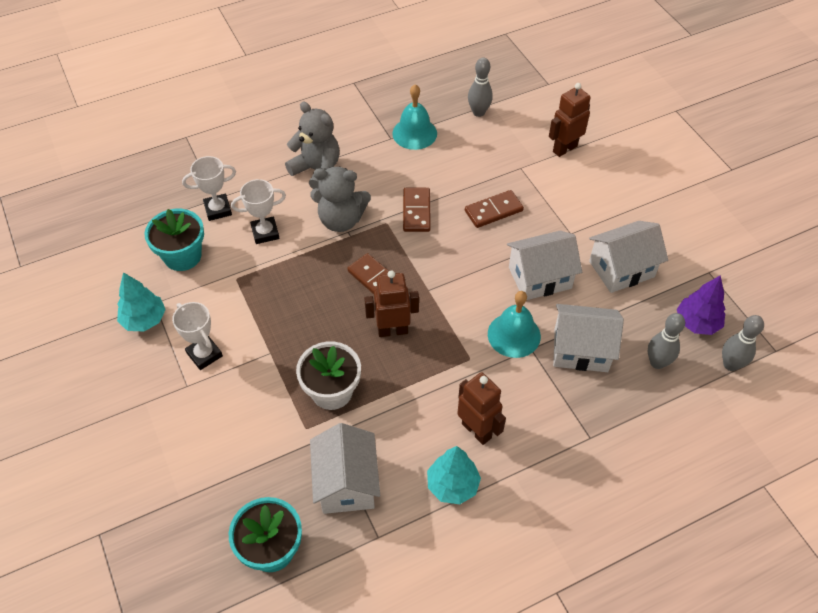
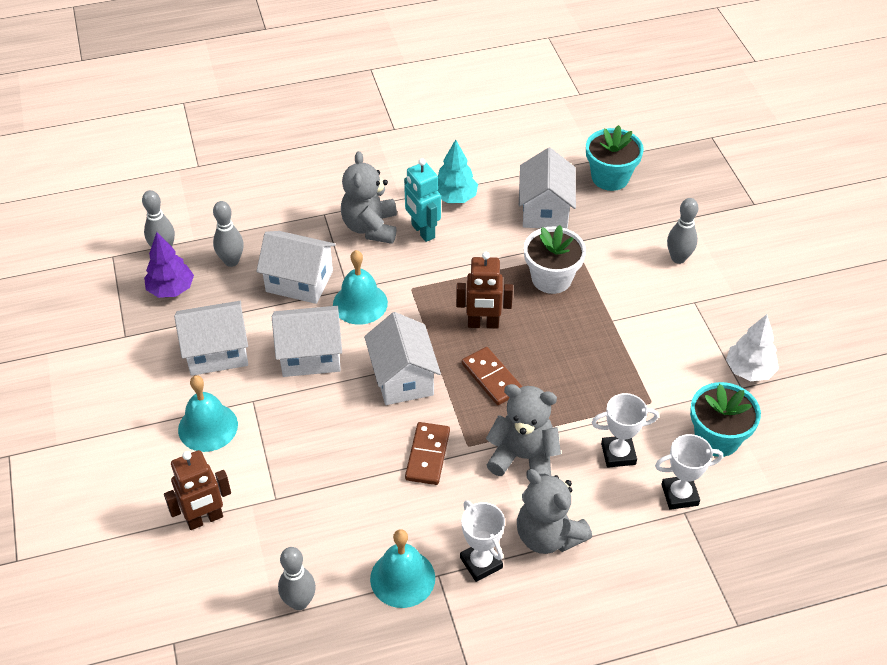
camera: 170 degrees left, 5 degrees down
turquoise tree [117,272,166,331] -> white tree [726,314,779,381]
white trophy [172,302,223,370] -> white trophy moved to [460,500,505,582]
brown robot [457,372,506,445] -> turquoise robot [404,158,441,242]
brown domino [465,190,524,228] -> none
none -> turquoise bell [178,375,238,452]
none -> grey teddy bear [341,151,397,244]
none -> white house [364,312,441,405]
none -> grey bowling pin [667,198,698,264]

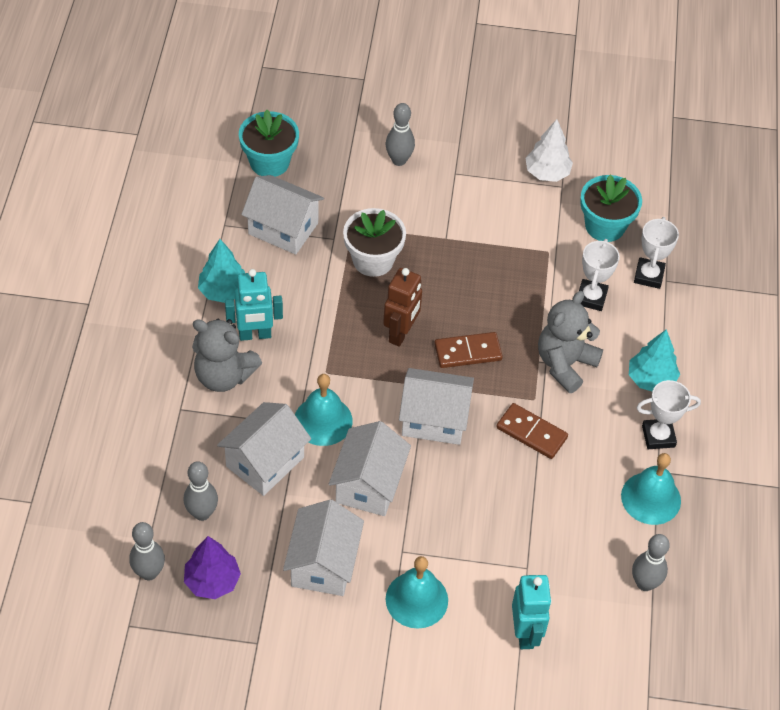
camera: 70 degrees left, 5 degrees up
brown robot [164,450,231,530] -> turquoise robot [512,575,552,649]
grey teddy bear [517,469,592,554] -> turquoise tree [629,329,680,391]

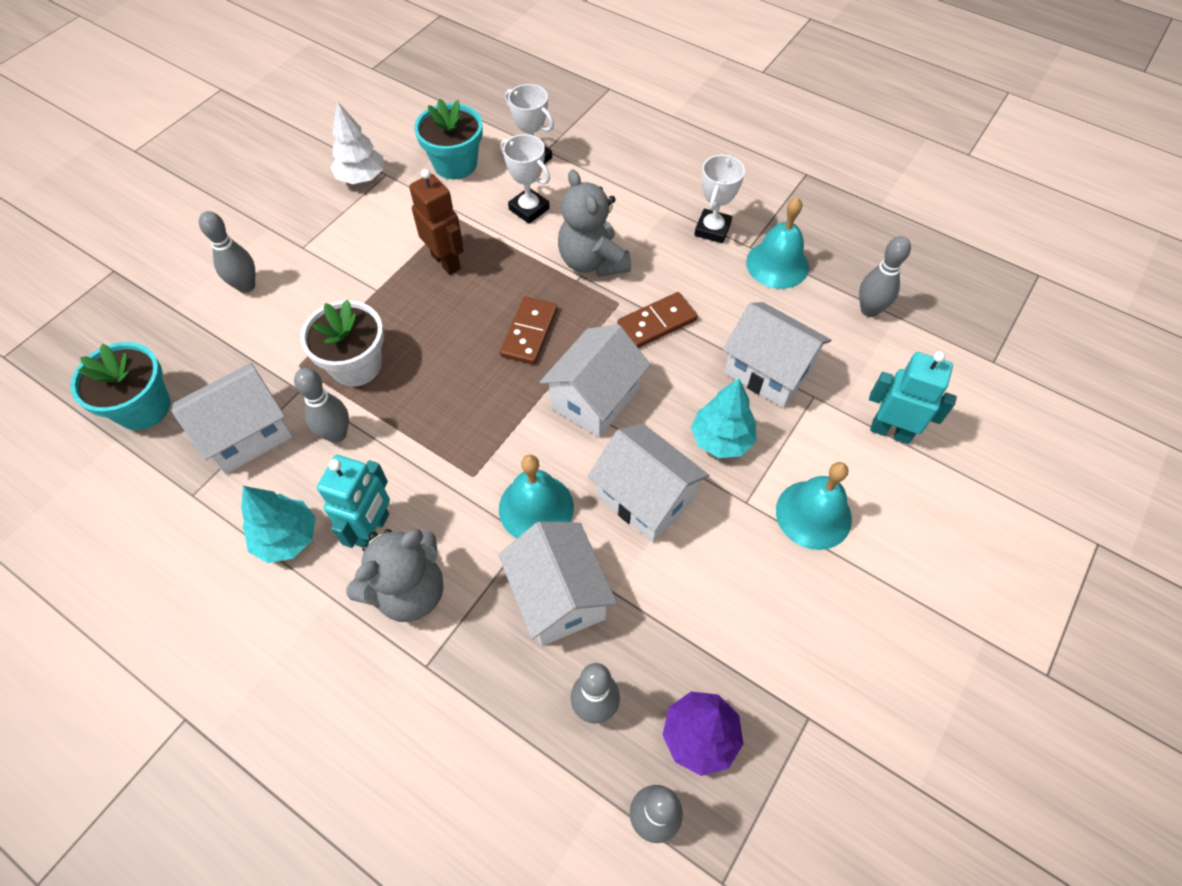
camera: 60 degrees left, 5 degrees up
white house [283,499,364,596] -> white house moved to [723,302,831,408]
brown robot [383,268,422,347] -> brown robot moved to [409,169,464,275]
turquoise tree [629,329,680,391] -> turquoise tree moved to [691,379,756,458]
none -> grey bowling pin [294,368,349,443]

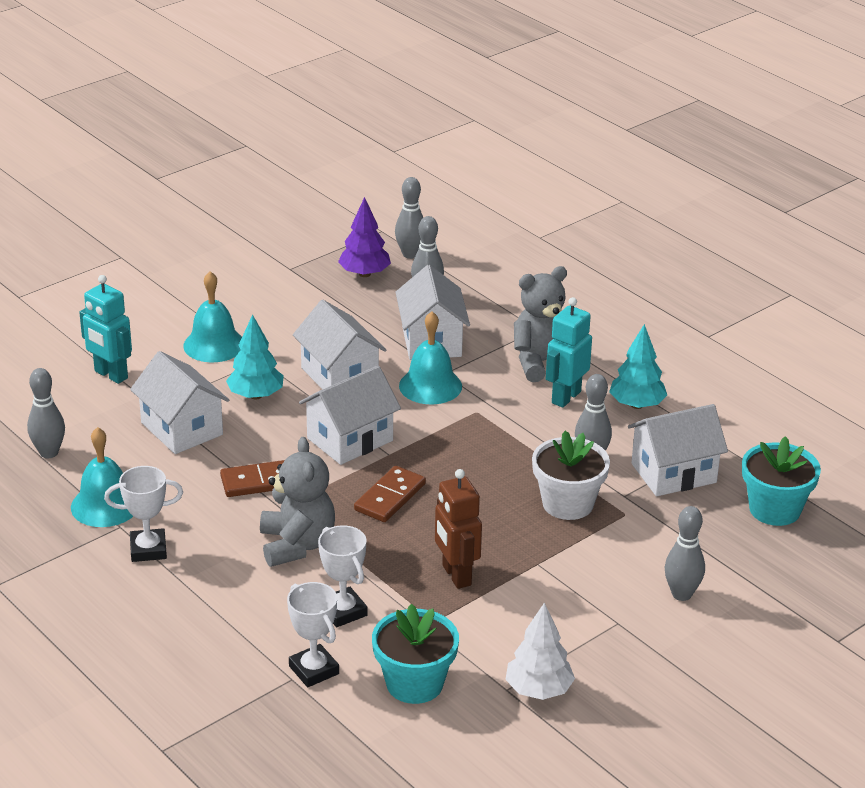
camera: 165 degrees left, 25 degrees down
white trophy [694,154,745,243] -> white trophy turned 45 degrees clockwise [104,466,183,562]

